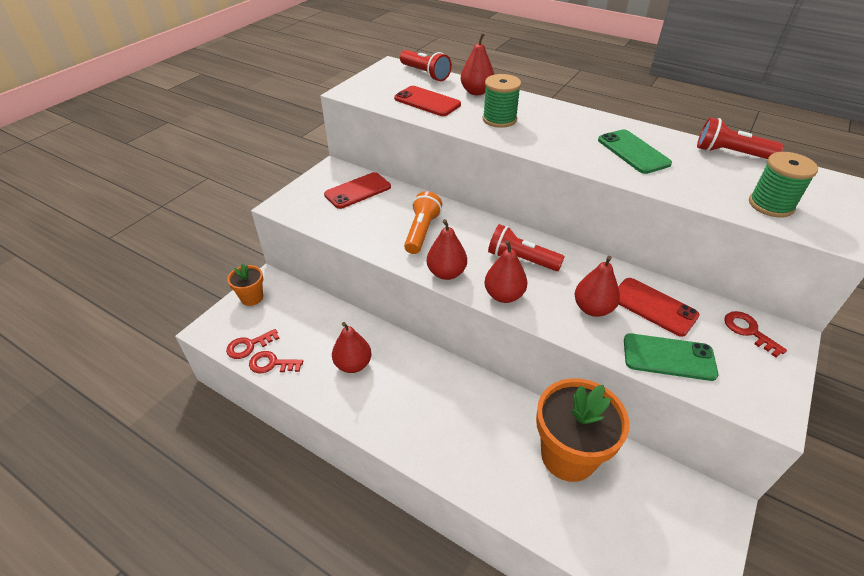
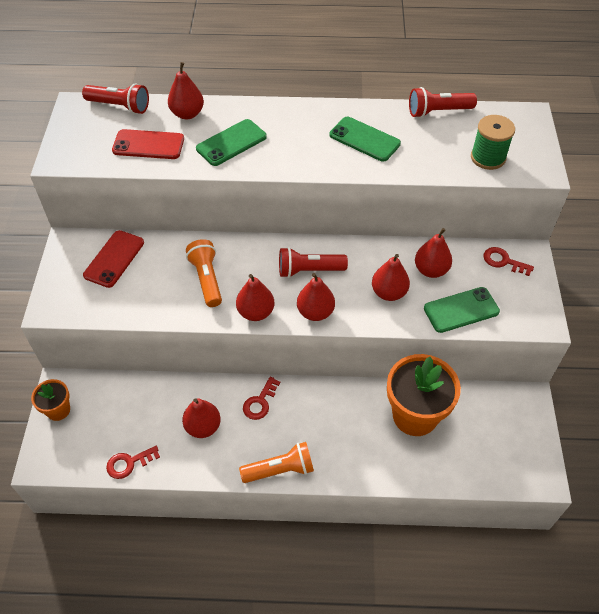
camera: 30 degrees left, 10 degrees up
red key [226,329,280,359] -> red key moved to [243,377,280,420]
green spool [483,74,521,128] -> green phone [196,119,267,166]
red phone [618,278,700,337] -> red pear [415,228,452,278]
none -> orange flashlight [239,442,314,483]

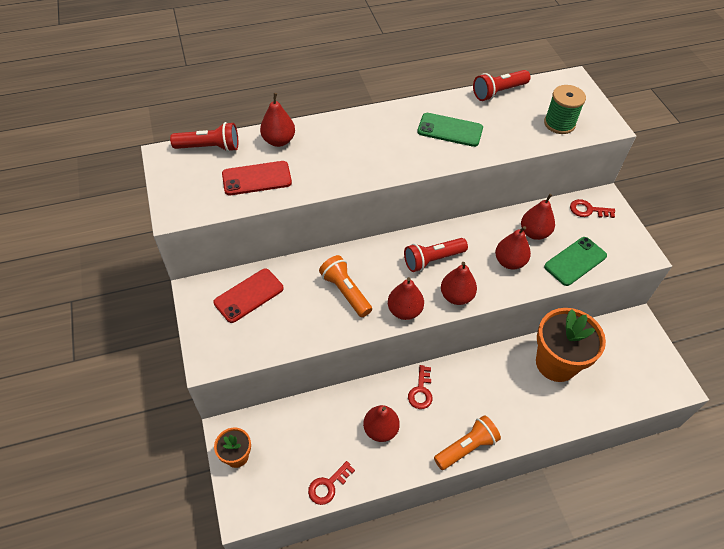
camera: 20 degrees left, 0 degrees up
red phone [83,230,144,288] -> red phone turned 45 degrees clockwise [213,268,284,323]
green phone [196,119,267,166] -> none

